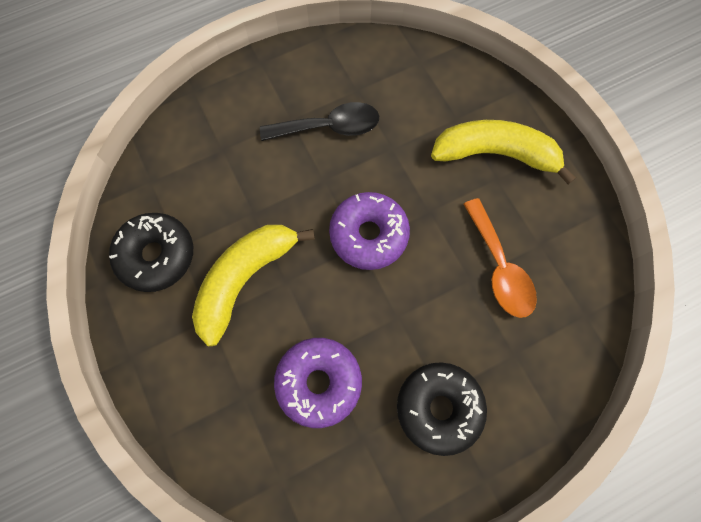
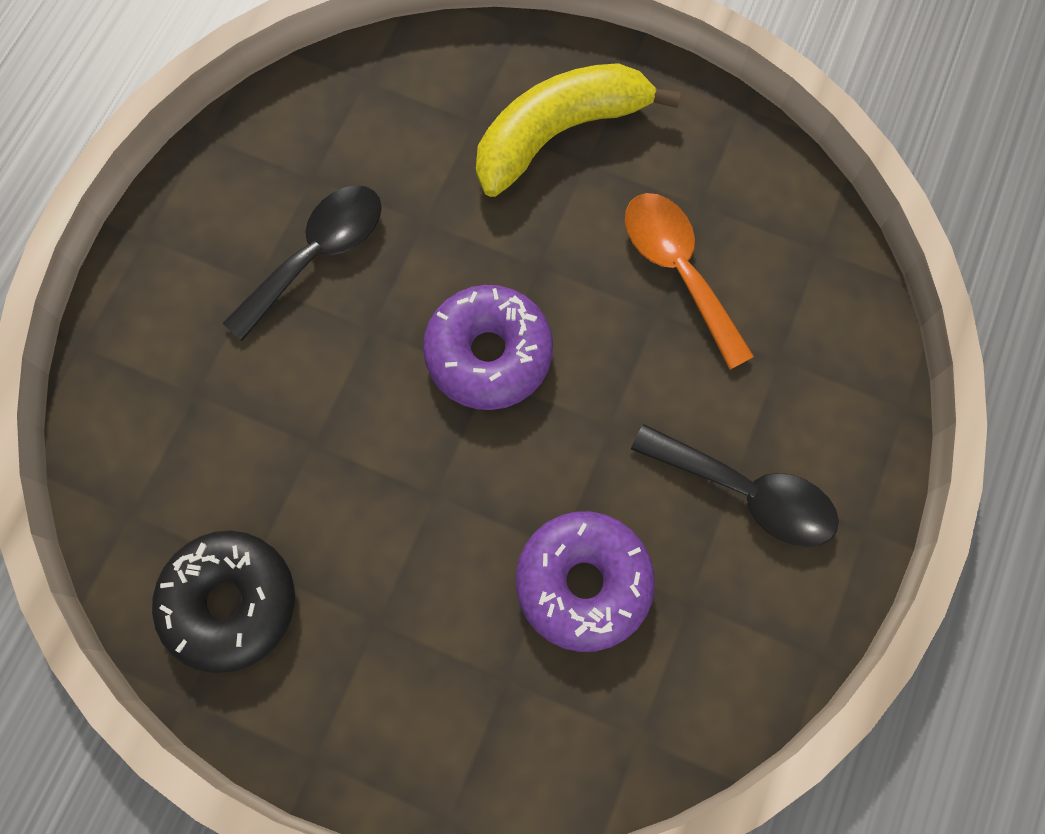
camera: 40 degrees left, 0 degrees up
yellow banana [192,225,315,346] -> none
black donut [397,362,487,456] -> black spoon [631,424,839,547]
orange spoon [464,198,537,318] -> orange spoon turned 150 degrees counterclockwise [625,193,754,370]

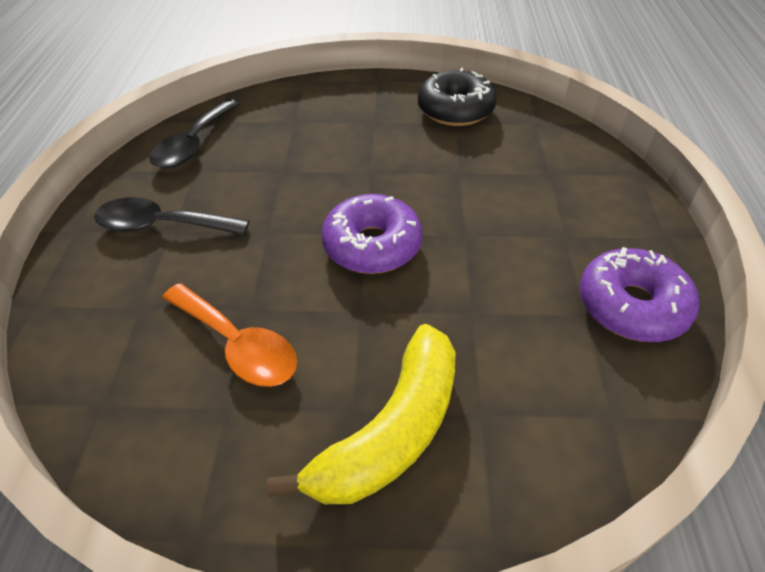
camera: 160 degrees right, 25 degrees down
black spoon [223,185,382,341] -> black spoon moved to [150,99,240,168]
purple donut [516,511,655,652] -> purple donut moved to [580,247,699,342]

